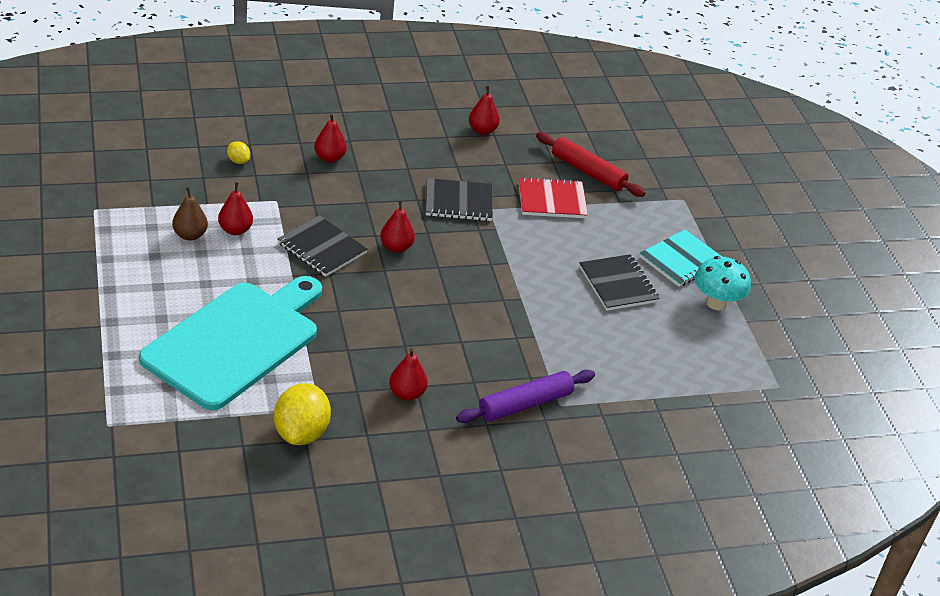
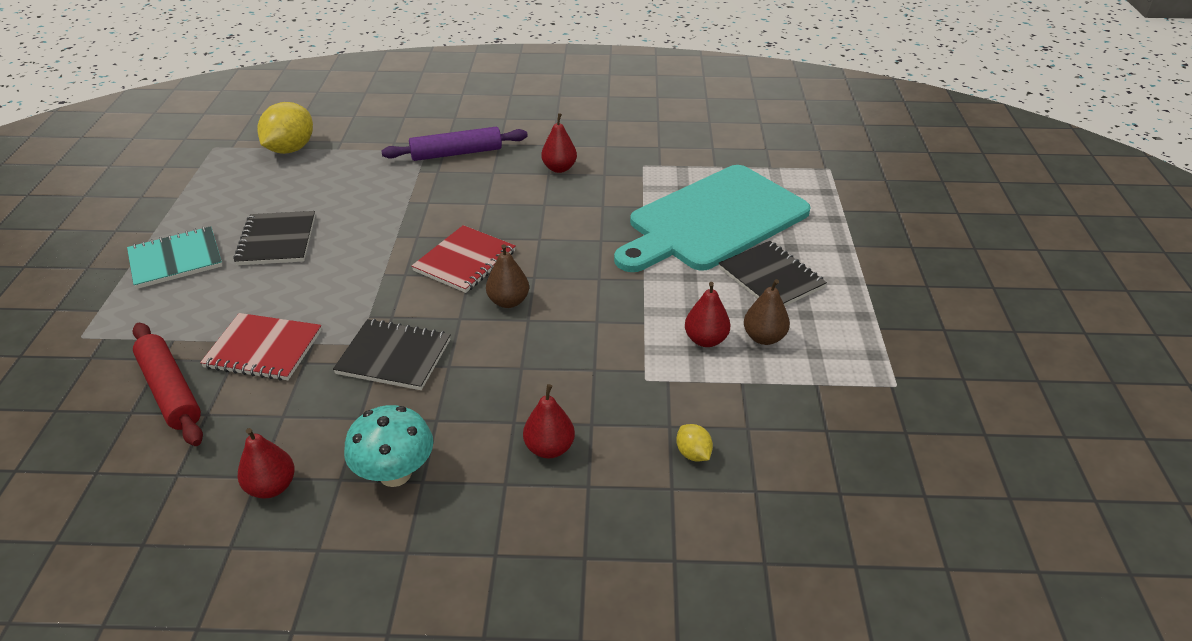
camera: 160 degrees left, 0 degrees up
yellow lemon [274,383,331,445] -> yellow lemon moved to [257,102,313,154]
black notebook [277,215,367,277] -> black notebook moved to [718,241,827,306]
red pear [380,200,415,253] -> brown pear [486,244,529,308]
turquoise mushroom [695,256,751,310] -> turquoise mushroom moved to [344,405,433,487]
none -> red notebook [412,225,516,293]

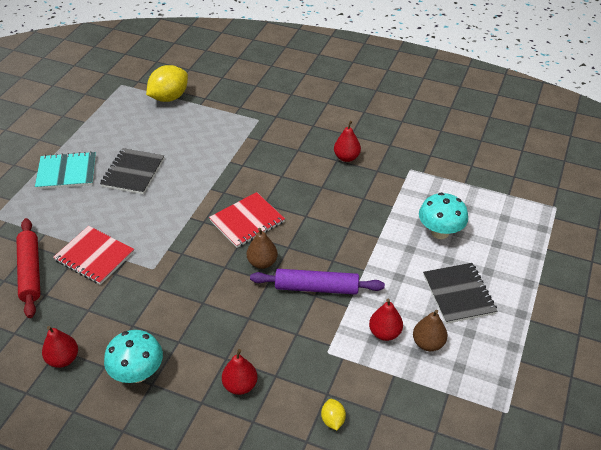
camera: 20 degrees right, 5 degrees up
black notebook [333,319,451,390] -> none
purple rolling pin [381,127,528,161] -> purple rolling pin moved to [250,269,385,295]
turquoise cutting board [614,165,811,272] -> turquoise mushroom [419,193,468,239]

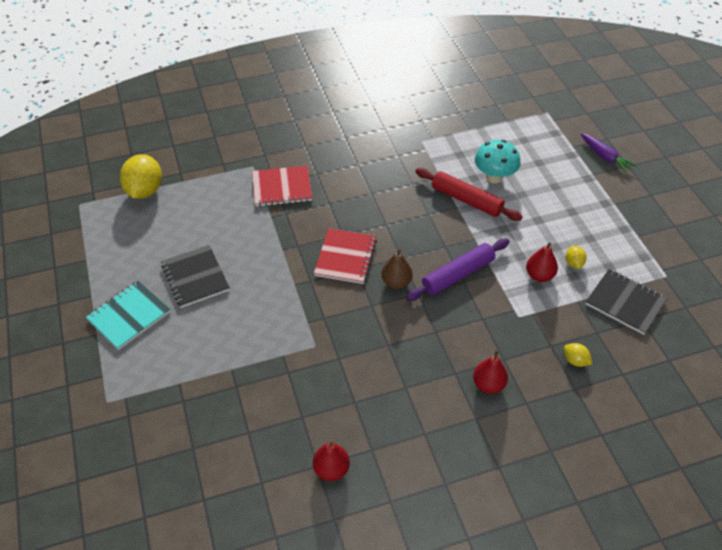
camera: 40 degrees left, 5 degrees up
red rolling pin [16,218,41,318] -> red rolling pin moved to [416,168,523,221]
red notebook [53,226,134,285] -> red notebook moved to [252,166,312,207]
turquoise mushroom [104,330,163,383] -> none
red pear [334,121,361,162] -> none
brown pear [413,310,448,351] -> yellow lemon [566,246,587,269]
black notebook [423,263,497,324] -> black notebook moved to [586,269,667,335]
none -> purple carrot [581,133,637,173]

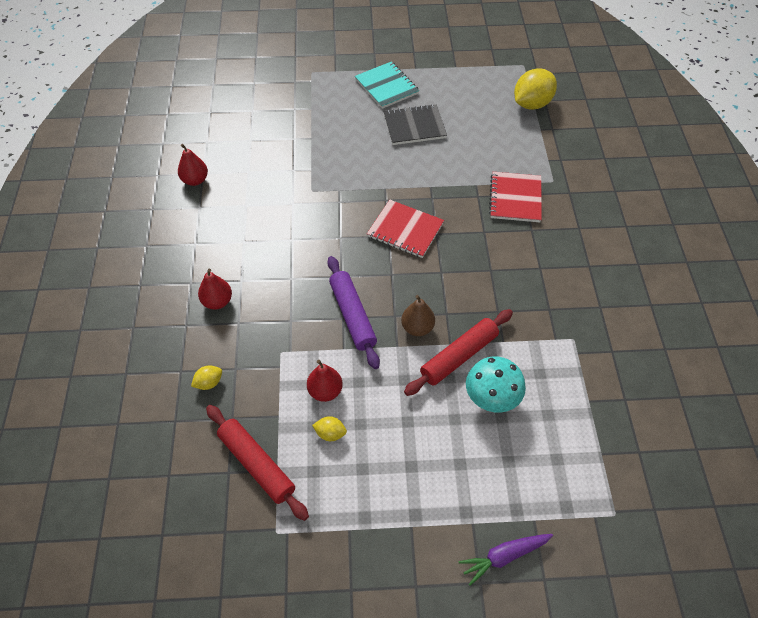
camera: 105 degrees right, 5 degrees up
yellow lemon [120,154,162,199] -> yellow lemon turned 60 degrees counterclockwise [514,68,557,110]
brown pear [381,249,413,289] -> brown pear moved to [401,295,435,336]
black notebook [586,269,667,335] -> red rolling pin [206,405,309,521]

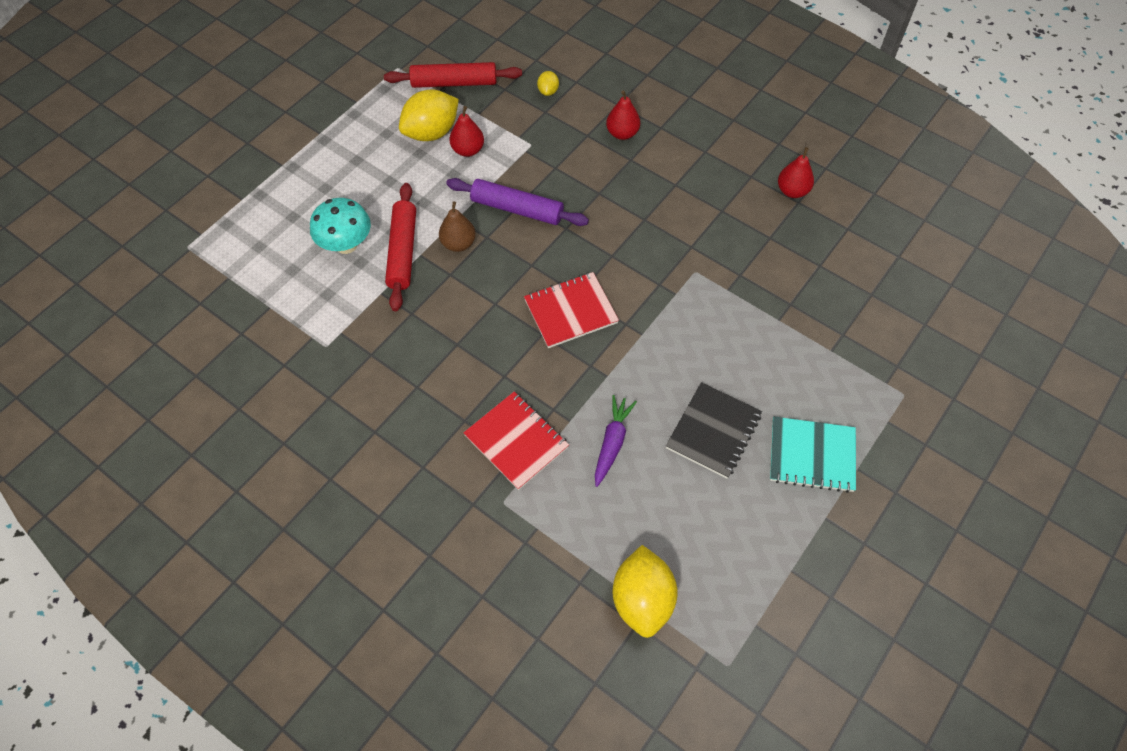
camera: 130 degrees right, 5 degrees up
yellow lemon [312,416,347,441] -> yellow lemon [399,90,459,141], size x2.13
purple carrot [458,534,553,586] -> purple carrot moved to [595,395,637,487]

